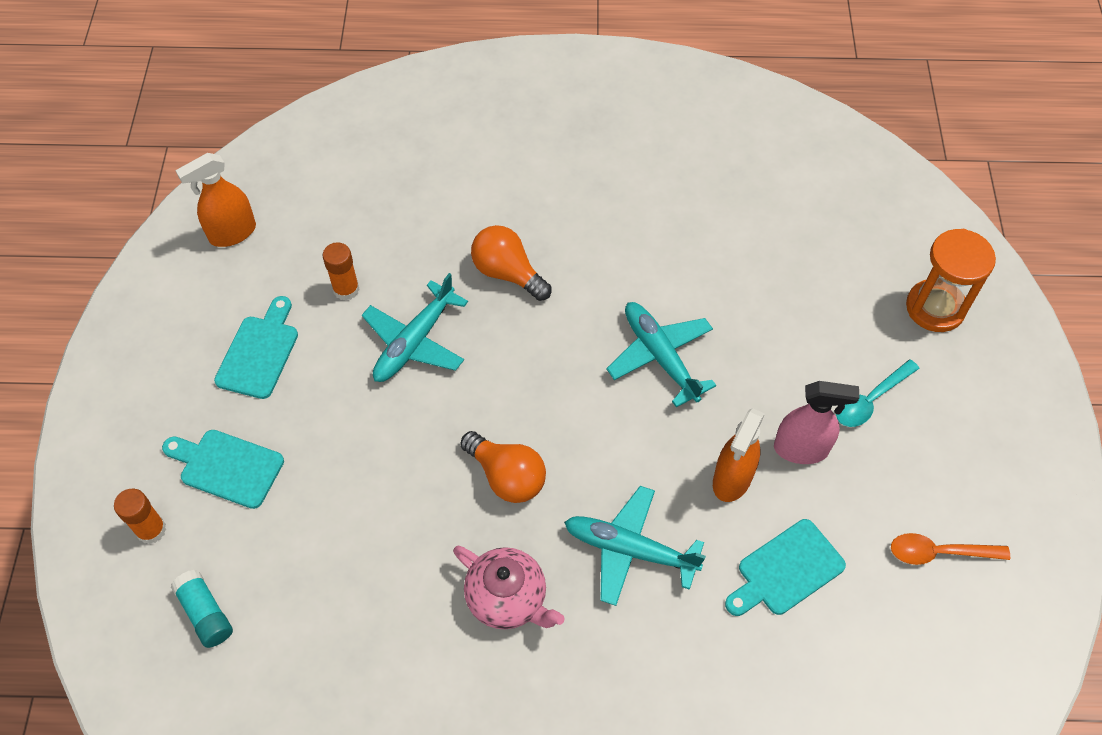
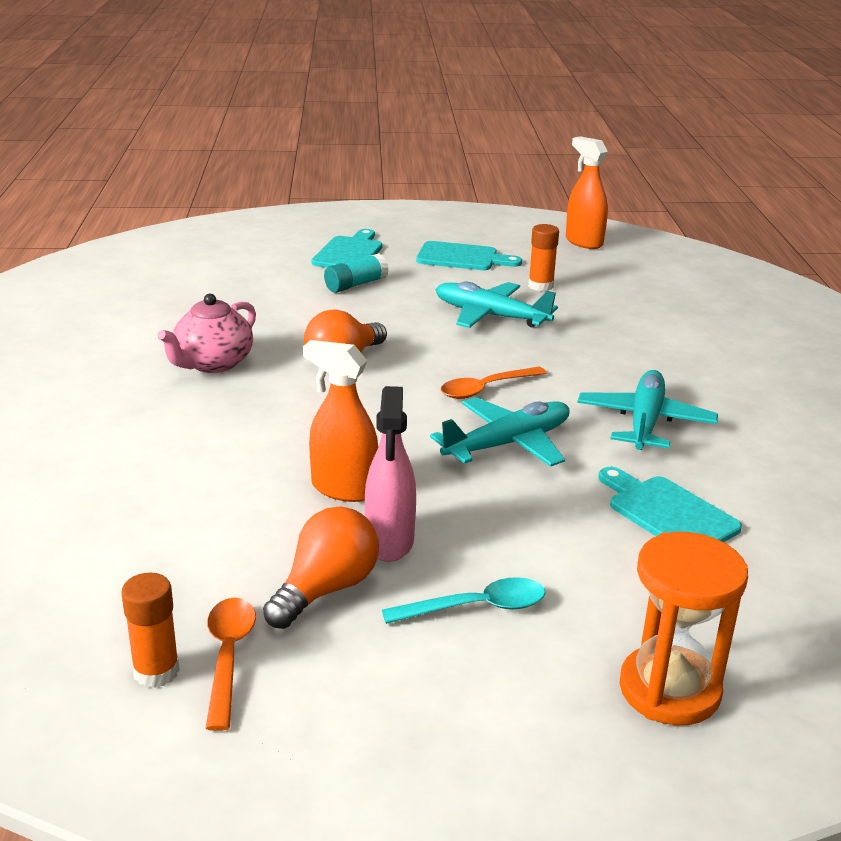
camera: 85 degrees right, 30 degrees down
orange glue stick [114,489,167,544] -> orange glue stick moved to [121,573,180,688]
turquoise glue stick [171,570,233,648] -> turquoise glue stick moved to [324,253,389,293]
orange light bulb [471,225,552,301] -> orange light bulb moved to [263,507,379,629]
turquoise plane [564,486,706,606] -> turquoise plane moved to [577,370,718,450]
turquoise cutting board [725,519,846,616] -> turquoise cutting board moved to [598,467,742,542]
turquoise spoon [836,359,919,427] -> turquoise spoon turned 120 degrees clockwise [382,577,545,624]
none -> orange spoon [441,367,547,399]

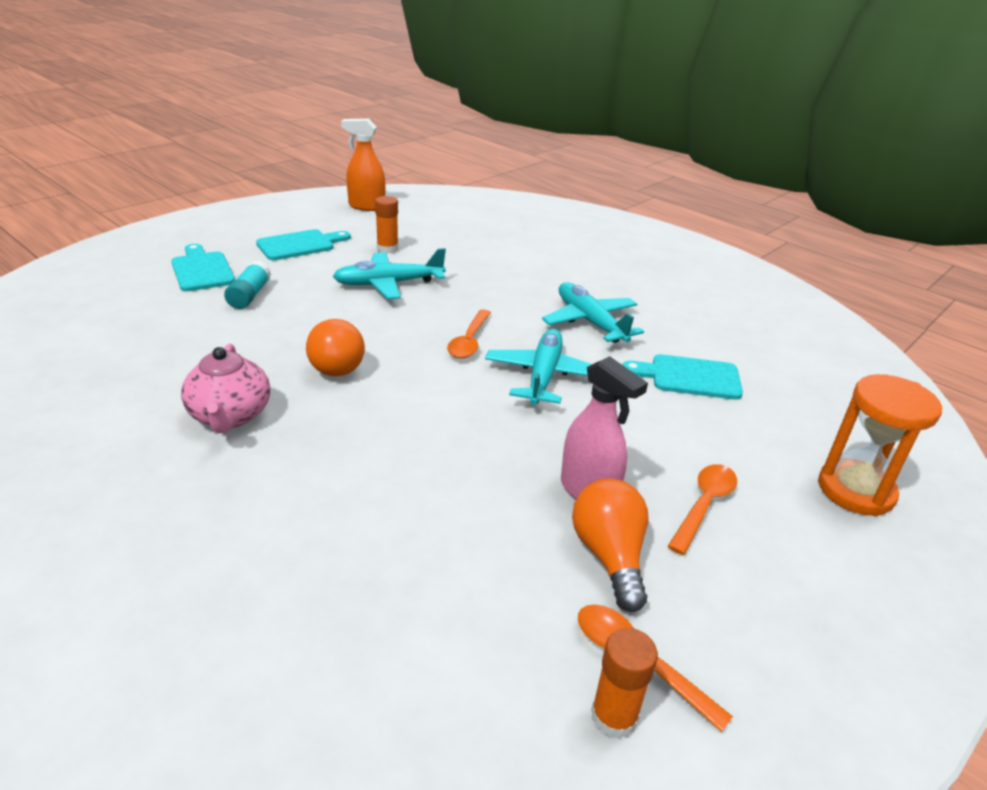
camera: 45 degrees left, 5 degrees up
orange spray bottle [303,340,378,502] -> none
turquoise spoon [382,577,545,624] -> orange spoon [667,464,737,555]

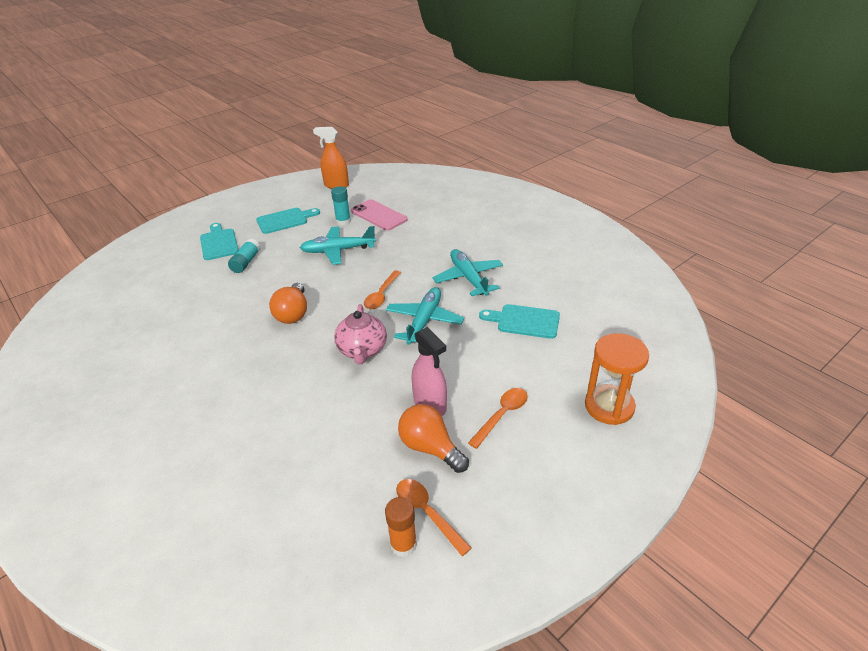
camera: 10 degrees right, 5 degrees up
pink teapot [181,344,270,433] -> pink teapot moved to [334,304,387,364]
orange glue stick [375,196,399,254] -> turquoise glue stick [331,186,351,226]
orange light bulb [572,478,649,612] -> orange light bulb turned 45 degrees counterclockwise [398,404,469,473]
none -> pink phone [351,199,407,231]

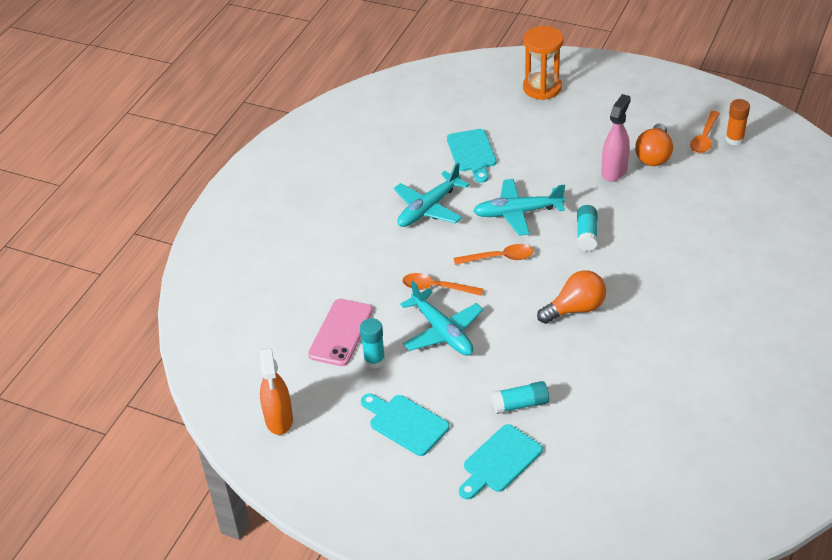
camera: 115 degrees left, 5 degrees up
pink teapot [334,304,387,364] -> turquoise glue stick [577,205,598,251]
orange spoon [468,388,528,449] -> orange spoon moved to [403,273,483,296]

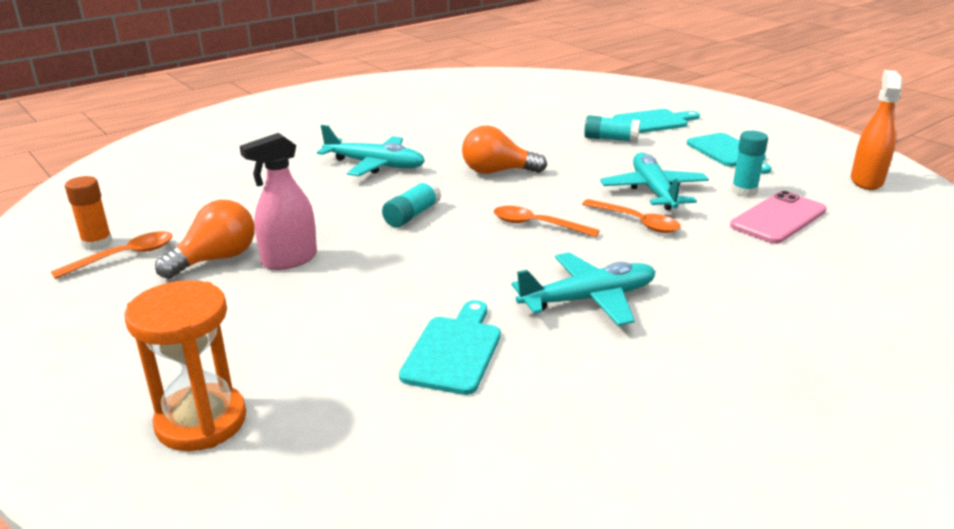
camera: 155 degrees left, 15 degrees down
turquoise plane [473,179,565,236] -> turquoise plane moved to [317,125,425,176]

